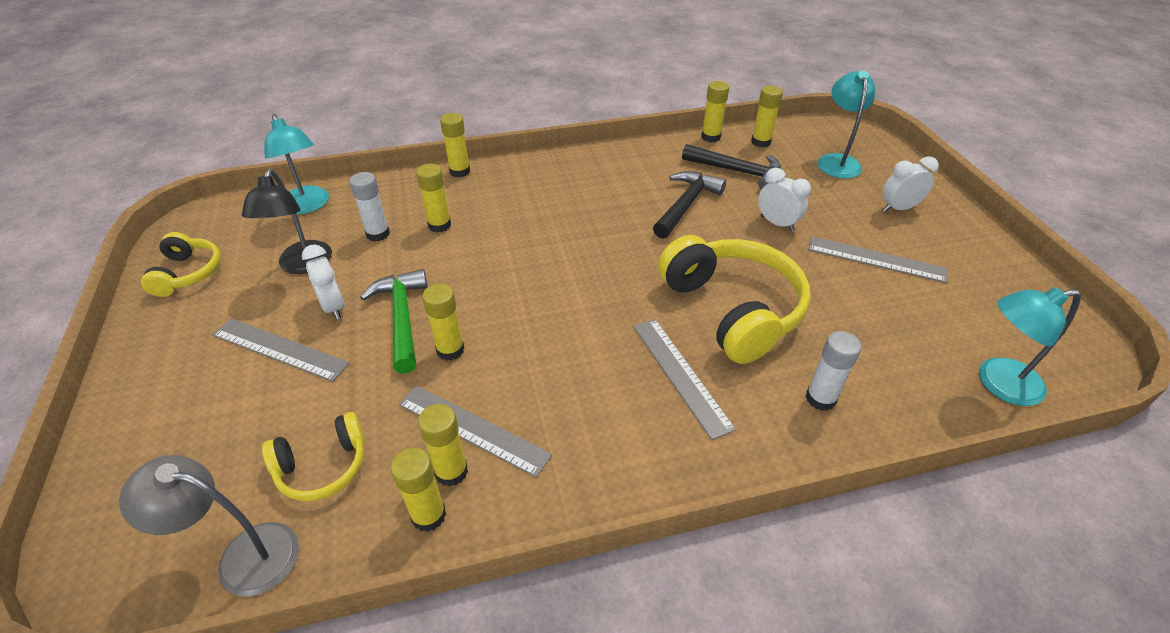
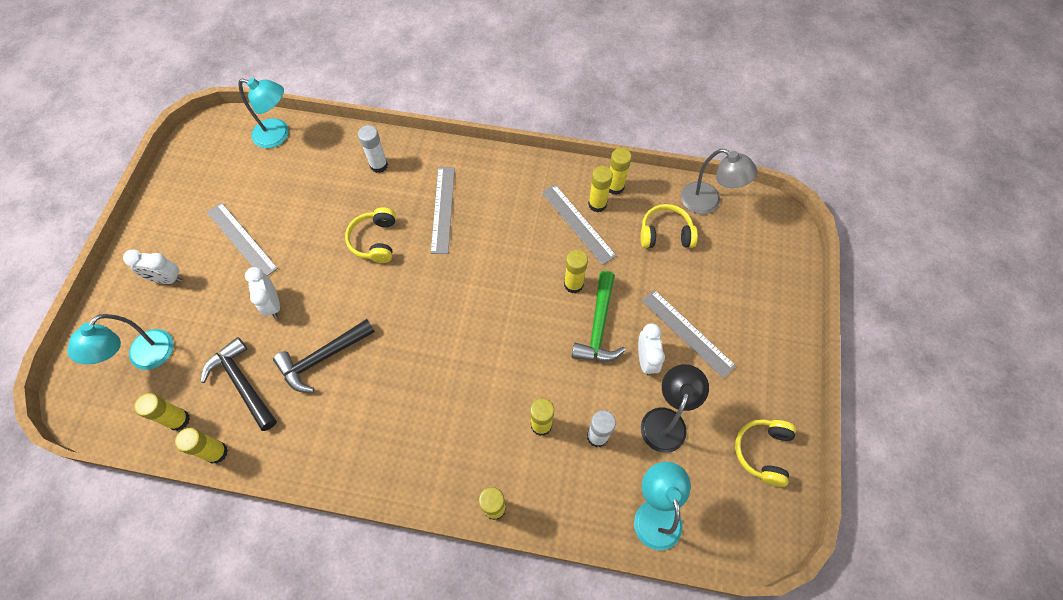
camera: 155 degrees left, 20 degrees up
yellow headphones [658,235,811,364] -> yellow headphones [345,207,396,263], size x0.54

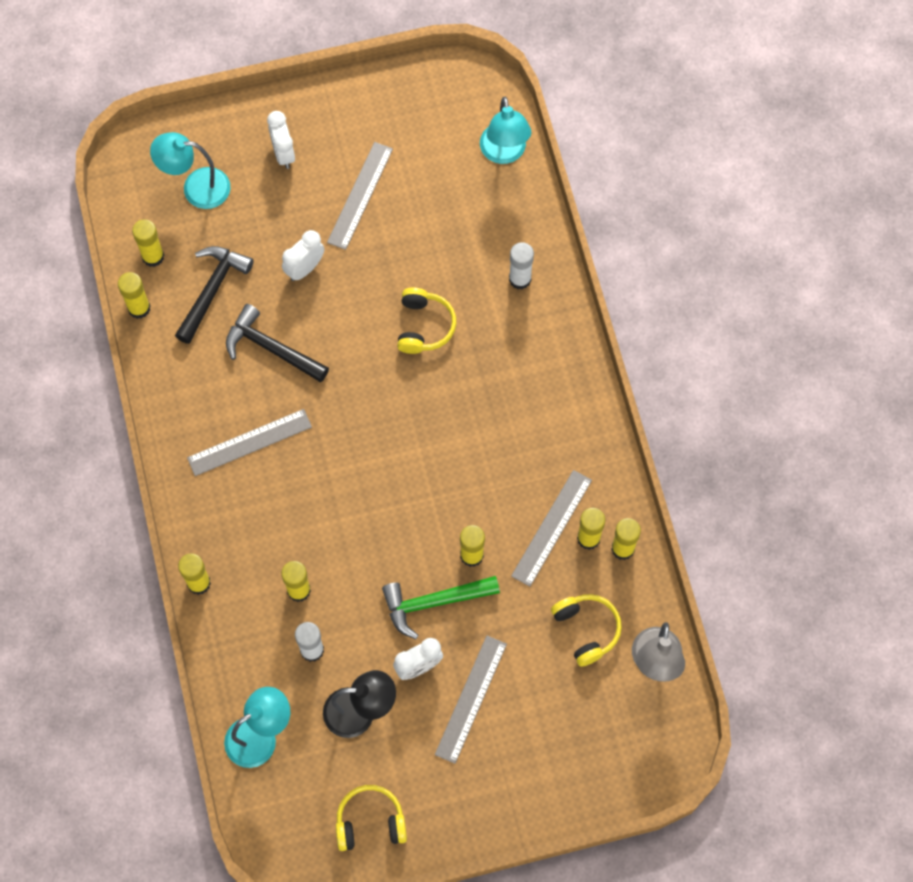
camera: 65 degrees right, 5 degrees up
yellow headphones [345,207,396,263] -> yellow headphones turned 120 degrees clockwise [397,288,457,354]
grey ruler [431,167,455,254] -> grey ruler moved to [187,409,312,476]

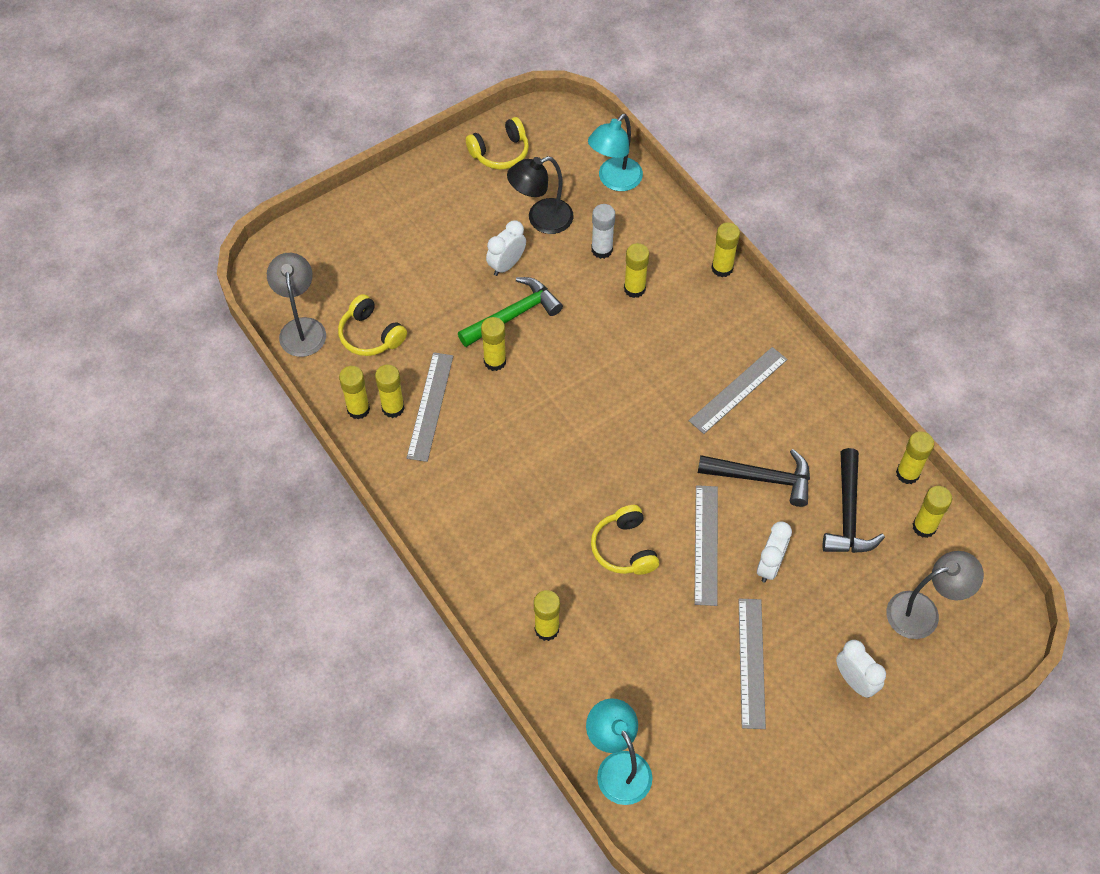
camera: 160 degrees right, 10 degrees down
turquoise lamp [150,132,230,209] -> grey lamp [886,551,984,639]
grey ruler [435,636,507,764] -> grey ruler moved to [694,485,718,606]
white glue stick [509,242,534,289] -> yellow glue stick [534,590,560,641]

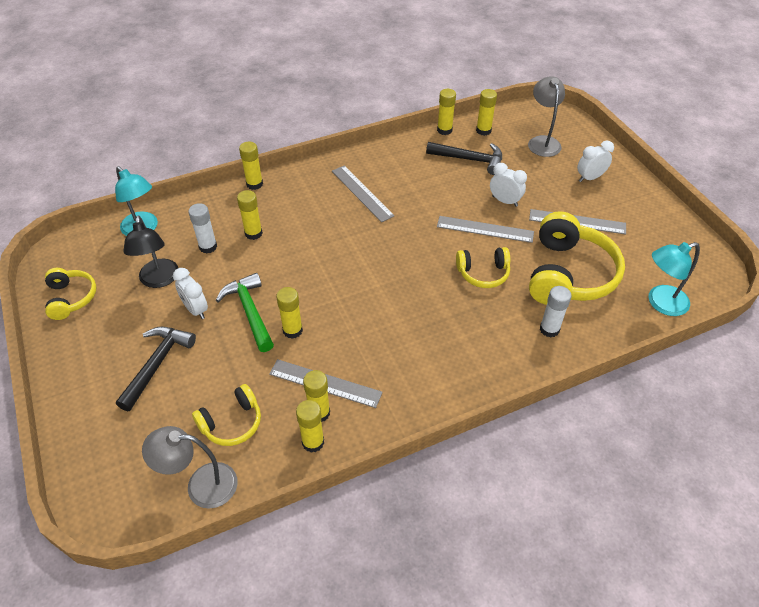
camera: 80 degrees left, 10 degrees down
yellow glue stick [534,590,560,641] -> white glue stick [540,286,572,337]
black hammer [698,449,810,507] -> black hammer moved to [116,327,196,411]
none -> yellow headphones [529,211,625,305]

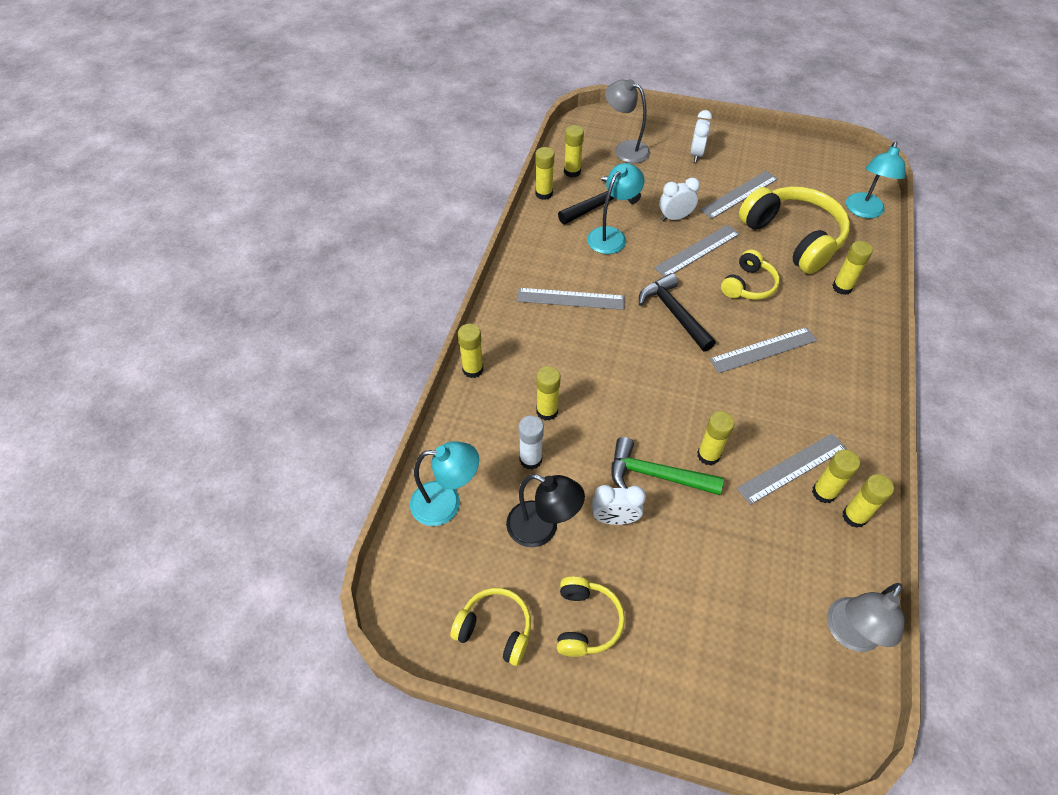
camera: 50 degrees left, 5 degrees up
black hammer [116,327,196,411] -> black hammer moved to [639,273,716,352]
yellow headphones [192,384,261,446] -> yellow headphones moved to [557,577,625,657]
white glue stick [540,286,572,337] -> yellow glue stick [832,241,873,295]
none -> turquoise lamp [587,163,645,254]
none -> grey ruler [710,327,817,373]

